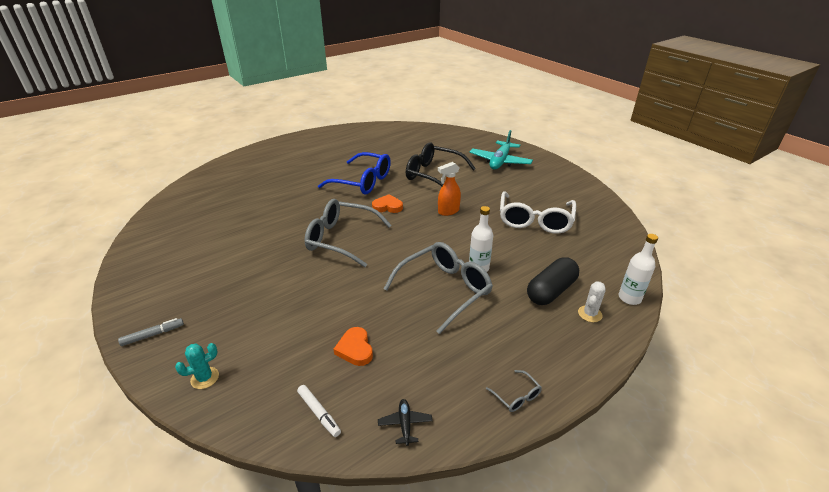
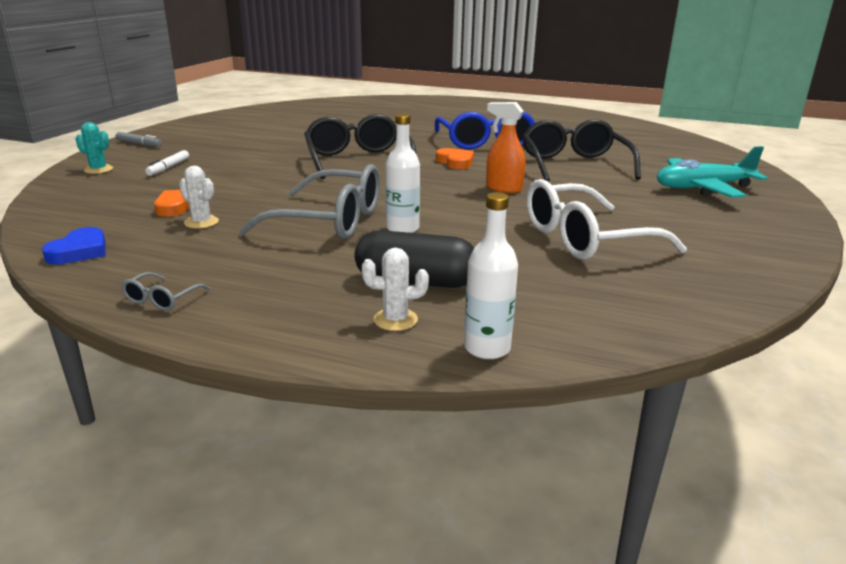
camera: 55 degrees right, 10 degrees down
white marker [297,385,341,437] -> white marker moved to [145,150,189,176]
grey glasses [304,199,392,267] -> black glasses [304,114,416,179]
black plane [378,399,433,446] -> blue heart [42,227,106,265]
none -> white cactus [179,166,219,228]

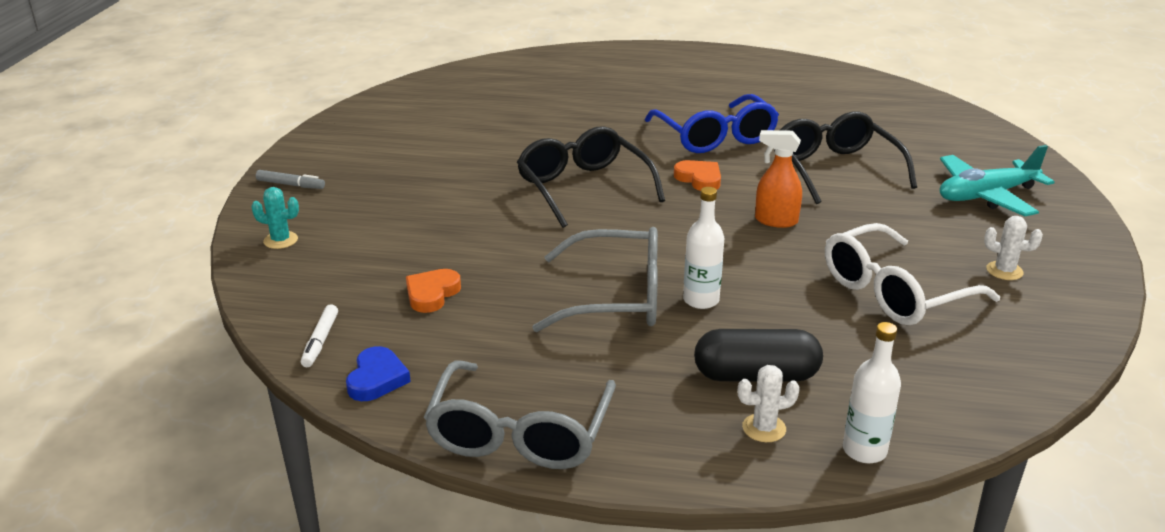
camera: 10 degrees left, 5 degrees up
grey glasses [121,272,211,311] -> grey glasses [424,360,616,469], size x2.46
white marker [145,150,189,176] -> white marker moved to [301,304,338,367]
white cactus [179,166,219,228] -> white cactus moved to [984,216,1043,280]

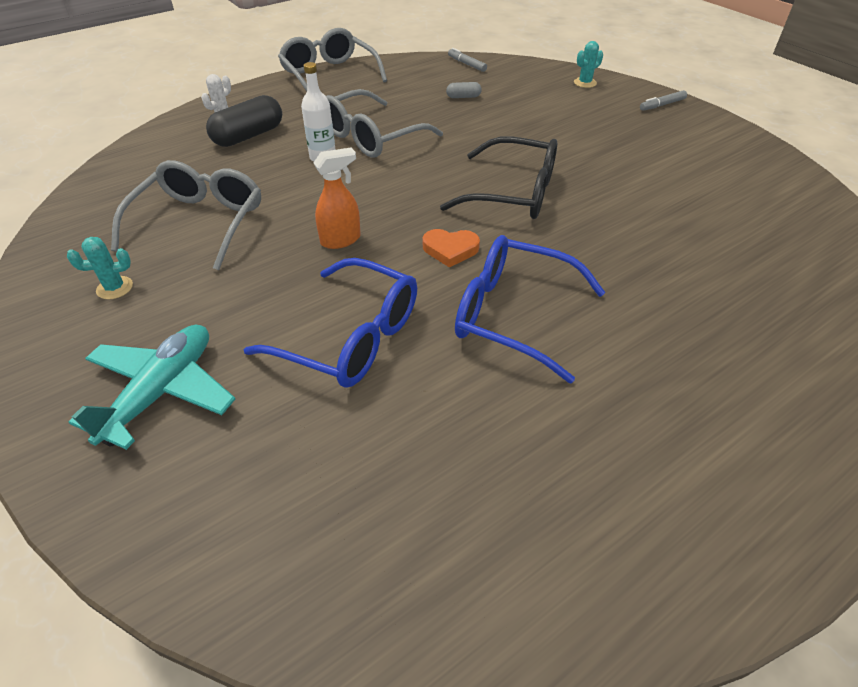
camera: 135 degrees right, 15 degrees up
white marker [301,304,338,367] -> grey marker [448,48,487,72]
blue heart [346,346,411,401] -> none
orange heart [406,269,461,313] -> grey capsule [446,82,481,98]
black glasses [774,112,917,204] -> blue glasses [244,258,417,388]
white glasses [825,223,1000,325] -> grey glasses [111,160,261,270]
white bottle [843,322,901,463] -> none
white cactus [984,216,1043,280] -> turquoise cactus [67,237,133,299]

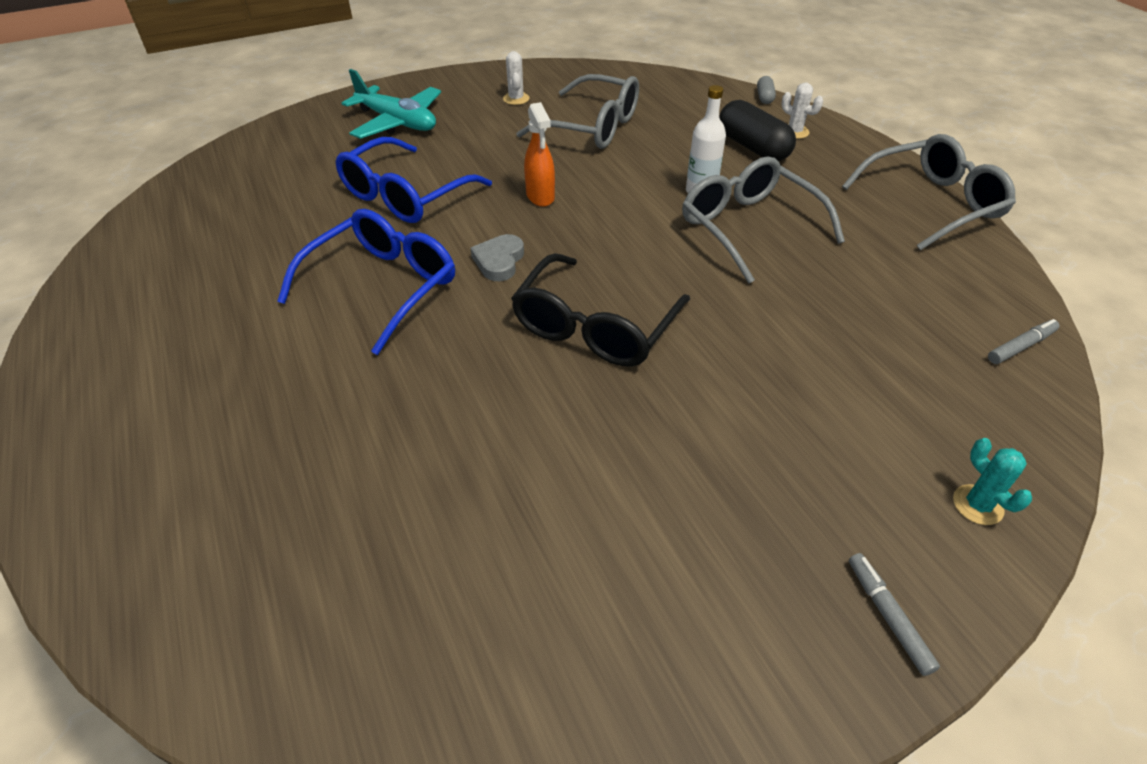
camera: 100 degrees right, 0 degrees up
turquoise cactus [67,237,133,299] -> white cactus [503,51,529,105]
orange heart [423,229,480,268] -> grey heart [470,234,524,281]
grey capsule [446,82,481,98] -> grey capsule moved to [757,76,776,104]

